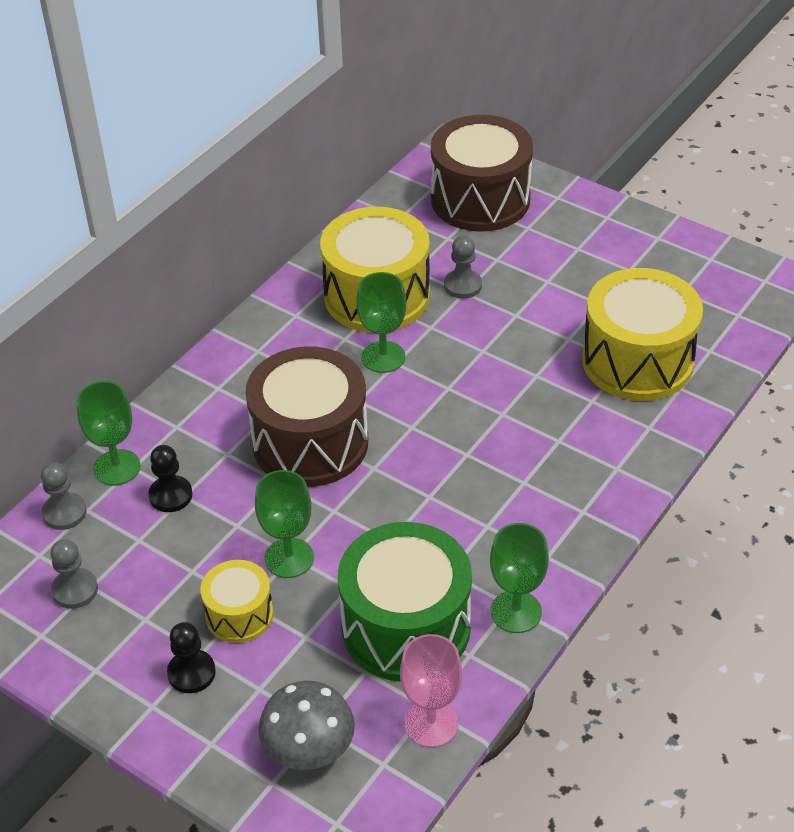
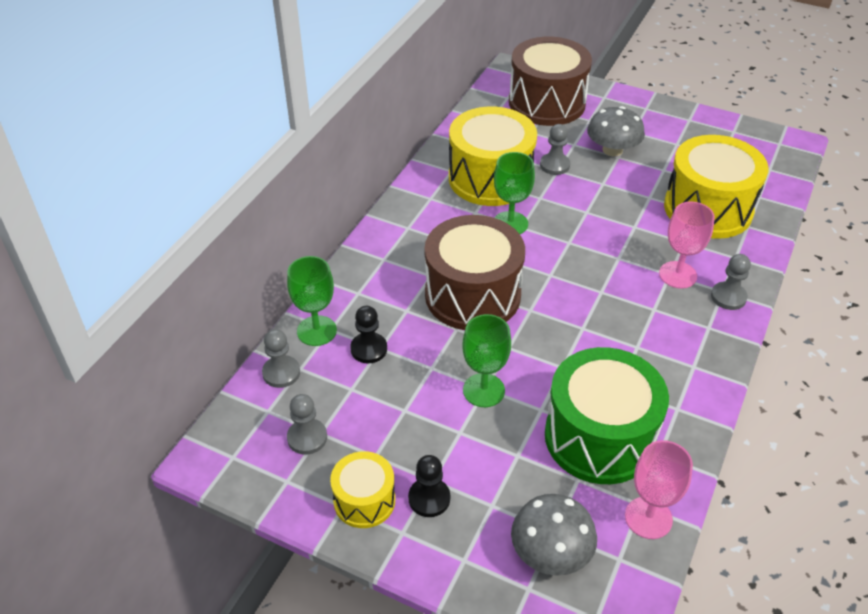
camera: 10 degrees left, 0 degrees up
yellow drum [200,560,273,643] -> yellow drum moved to [330,451,395,528]
green goblet [490,523,549,633] -> none
none -> grey mushroom [587,106,645,156]
none -> pink goblet [659,202,715,288]
none -> grey pawn [711,254,751,310]

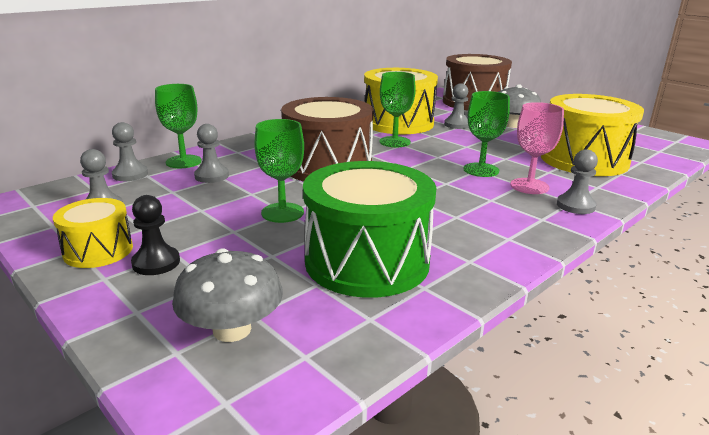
camera: 20 degrees right, 20 degrees down
black pawn [350,306,387,363] -> grey pawn [194,124,229,183]
pink goblet [625,440,693,539] -> none
none -> green goblet [463,91,510,177]

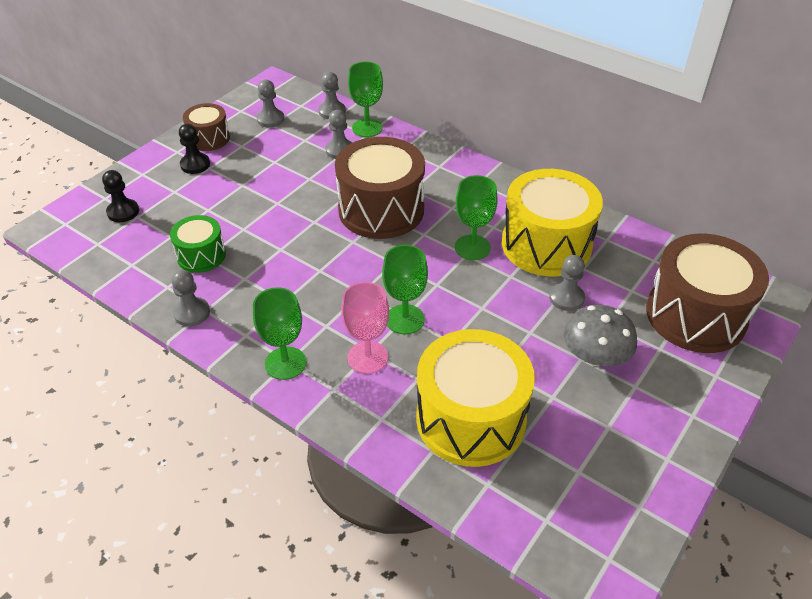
camera: 80 degrees right, 20 degrees up
yellow drum [53,198,133,268] -> brown drum [183,103,230,151]
grey mushroom [172,248,283,342] -> black pawn [102,170,139,222]
green goblet [254,119,304,223] -> green goblet moved to [253,287,306,380]
green drum [303,161,436,298] -> green drum [170,215,226,273], size x0.53
grey pawn [557,149,598,214] -> grey pawn moved to [171,270,210,326]

